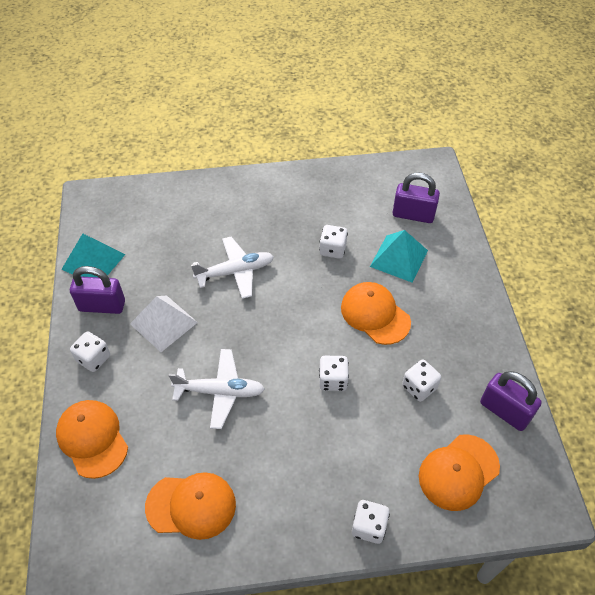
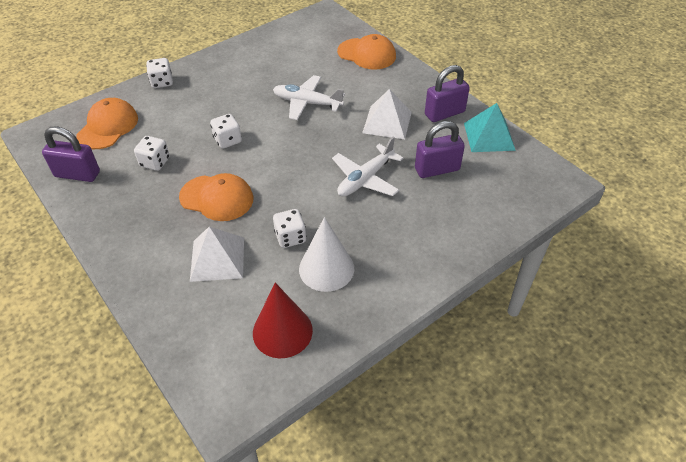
camera: 150 degrees right, 5 degrees down
white dice [70,331,110,372] -> none
orange cap [145,472,236,540] -> none
white plane [169,349,265,429] -> white plane turned 45 degrees clockwise [273,75,345,120]
turquoise pyramid [370,230,428,283] -> white pyramid [190,227,244,282]
purple padlock [392,173,440,223] -> purple padlock moved to [415,121,465,178]
none -> red cone [253,283,313,359]
none -> white cone [299,217,354,292]

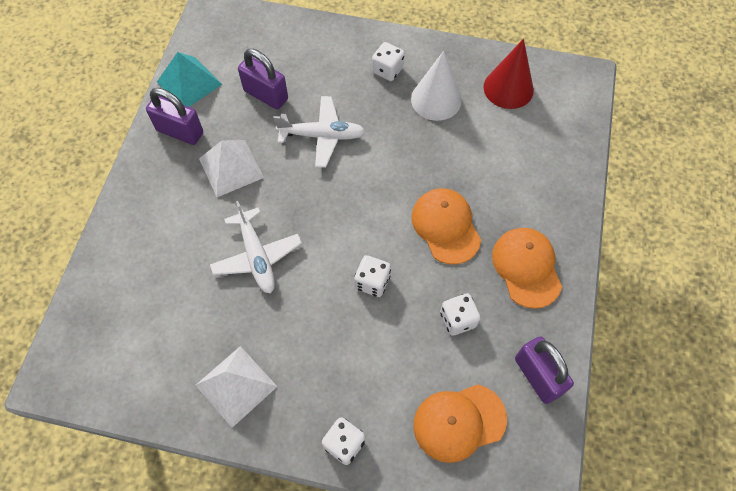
camera: 130 degrees left, 15 degrees up
white pyramid [190,227,244,282] -> white pyramid moved to [196,346,277,428]
white dice [273,209,306,248] -> white dice moved to [372,42,405,81]
orange cap [337,34,396,70] -> orange cap moved to [492,228,562,309]

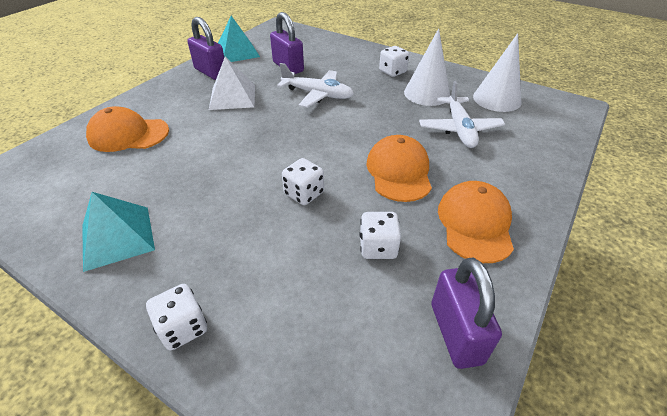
camera: 20 degrees right, 20 degrees down
white pyramid [196,346,277,428] -> turquoise pyramid [82,192,155,272]
white plane [210,201,302,293] -> white plane moved to [419,81,505,148]
orange cap [414,384,507,463] -> orange cap moved to [86,106,169,152]
red cone [484,39,534,109] -> white cone [473,33,521,112]

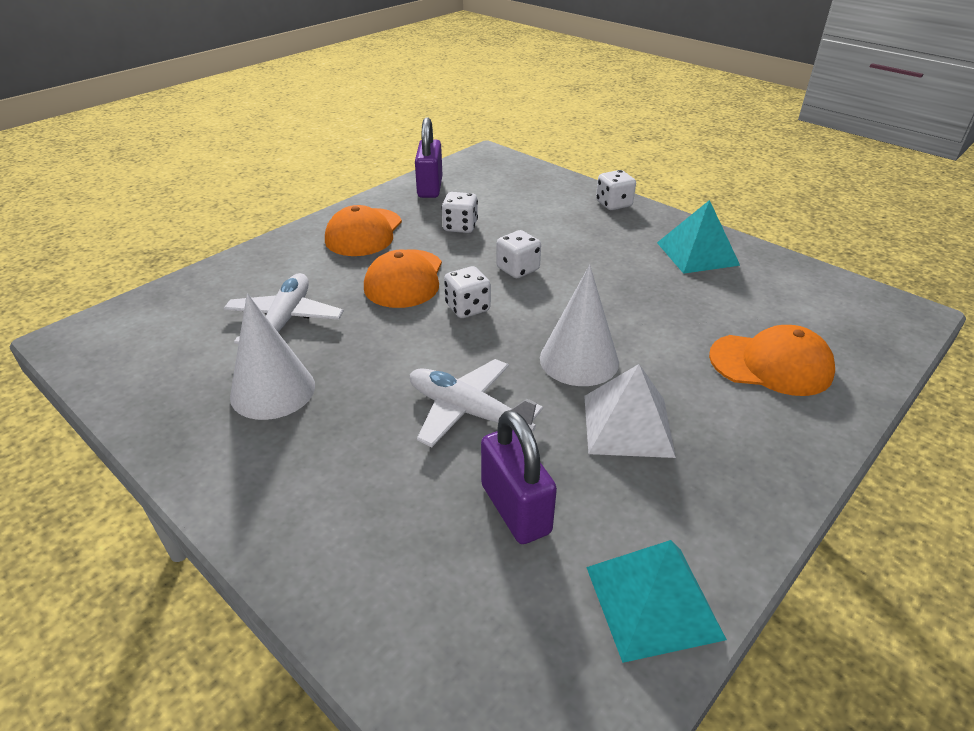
camera: 170 degrees left, 5 degrees down
purple padlock [187,17,224,80] -> none
white dice [379,46,409,77] -> white dice moved to [444,266,491,318]
white cone [473,33,521,112] -> white cone moved to [540,265,619,386]

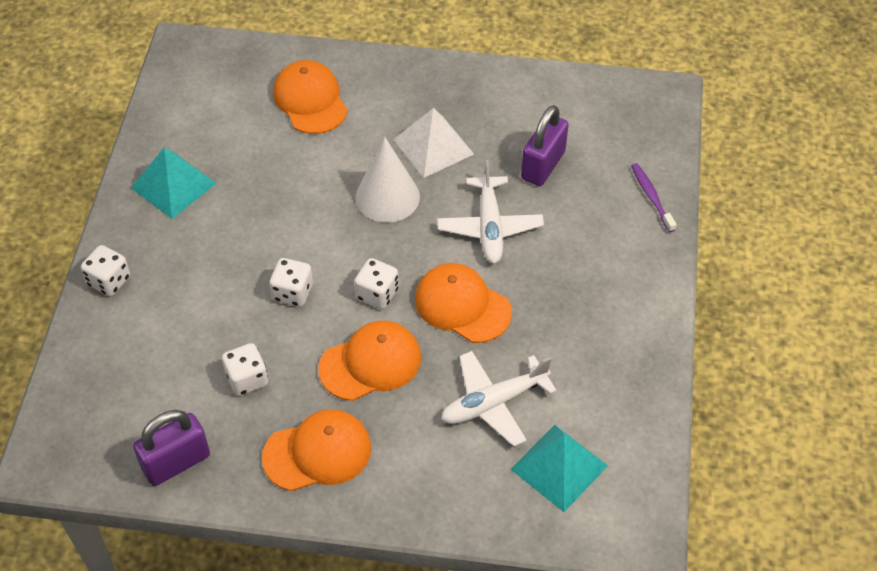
camera: 125 degrees left, 15 degrees up
white cone [230,293,315,420] -> none
turquoise pyramid [586,540,727,663] -> turquoise pyramid moved to [510,425,608,512]
none -> orange cap [415,263,512,343]
none -> purple toothbrush [631,163,677,232]

